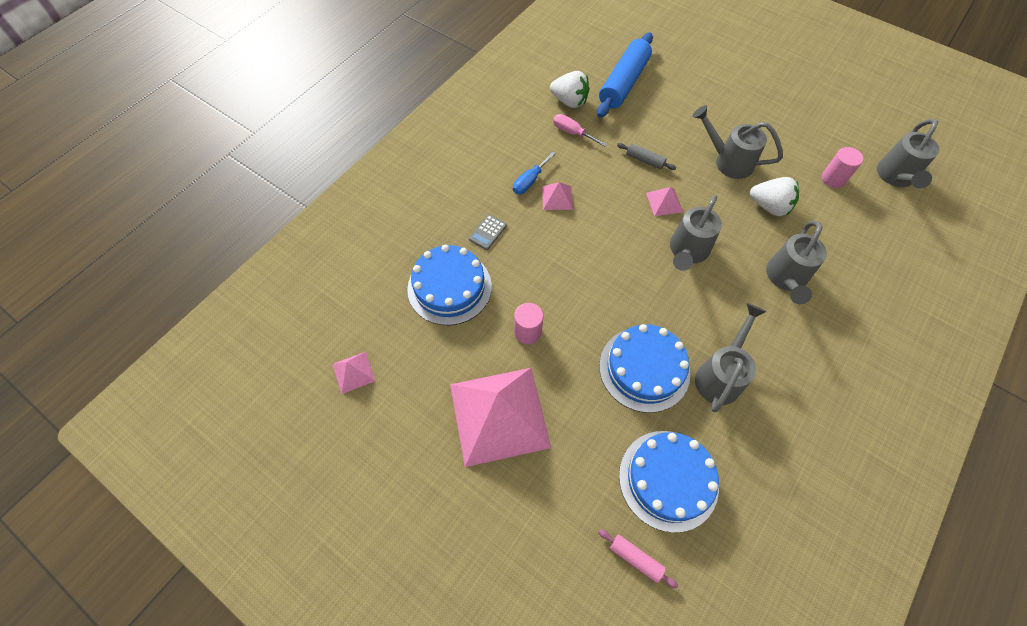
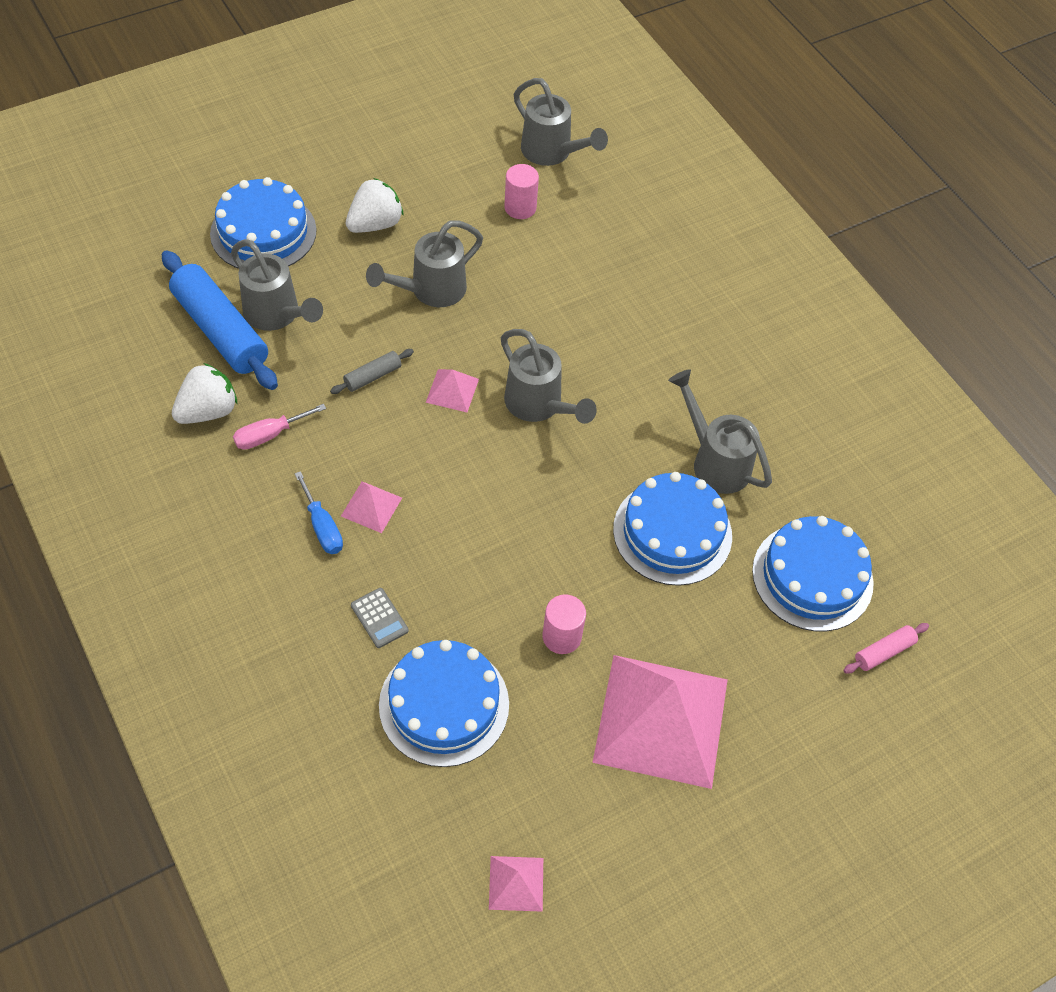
camera: 70 degrees left, 5 degrees down
white strawberry [750,177,799,216] -> white strawberry moved to [346,178,403,233]
grey watering can [766,221,827,304] -> grey watering can moved to [231,239,323,331]
none -> blue cake [210,177,317,269]

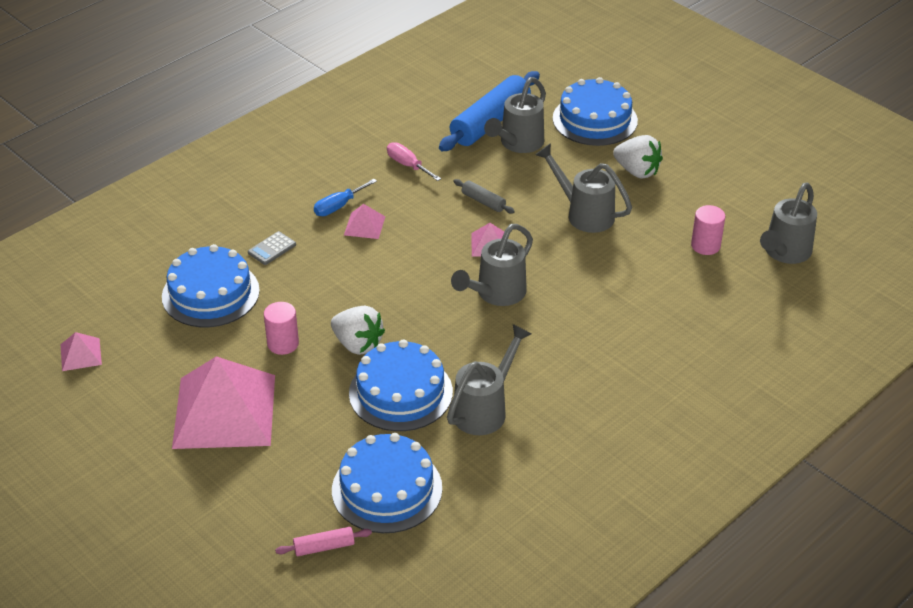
camera: 80 degrees right, 15 degrees down
white strawberry [172,363,237,424] -> white strawberry moved to [331,306,385,355]
pink rolling pin [843,623,929,674] -> pink rolling pin turned 60 degrees counterclockwise [275,527,372,556]

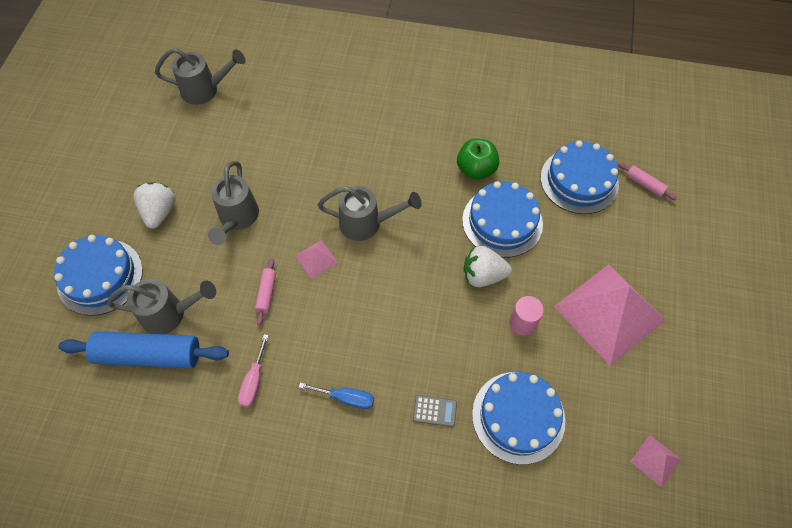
camera: 125 degrees left, 20 degrees up
white strawberry [331,306,385,355] -> white strawberry turned 90 degrees counterclockwise [464,246,512,287]
pink pyramid [344,204,386,239] -> none
grey watering can [447,324,532,435] -> green apple [457,138,499,180]
grey rolling pin [453,179,515,214] -> pink rolling pin [255,258,276,325]
pink cylinder [691,205,725,255] -> none

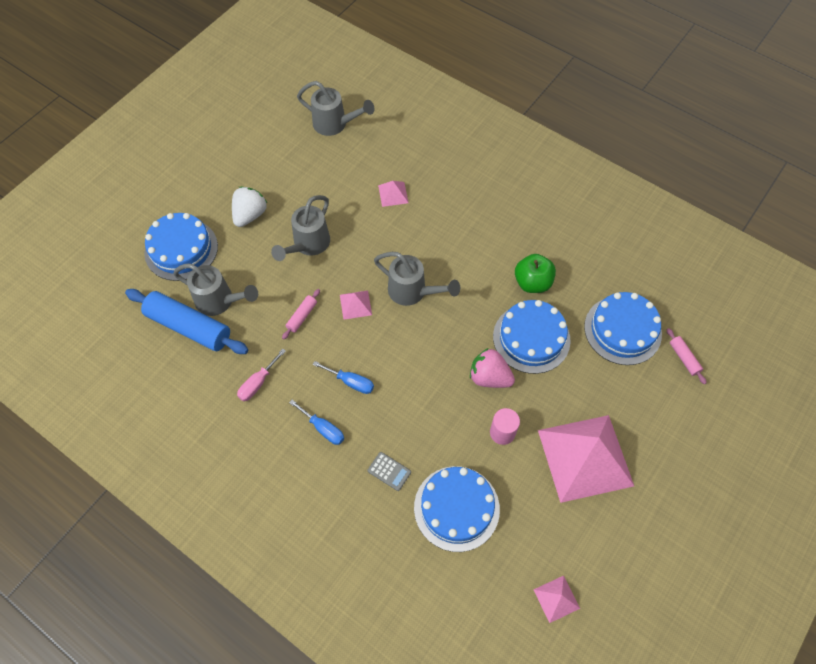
camera: 25 degrees right, 0 degrees up
white strawberry [464,246,512,287] -> pink strawberry [470,348,515,388]
none -> blue screwdriver [313,361,374,394]
none -> pink pyramid [378,181,409,207]

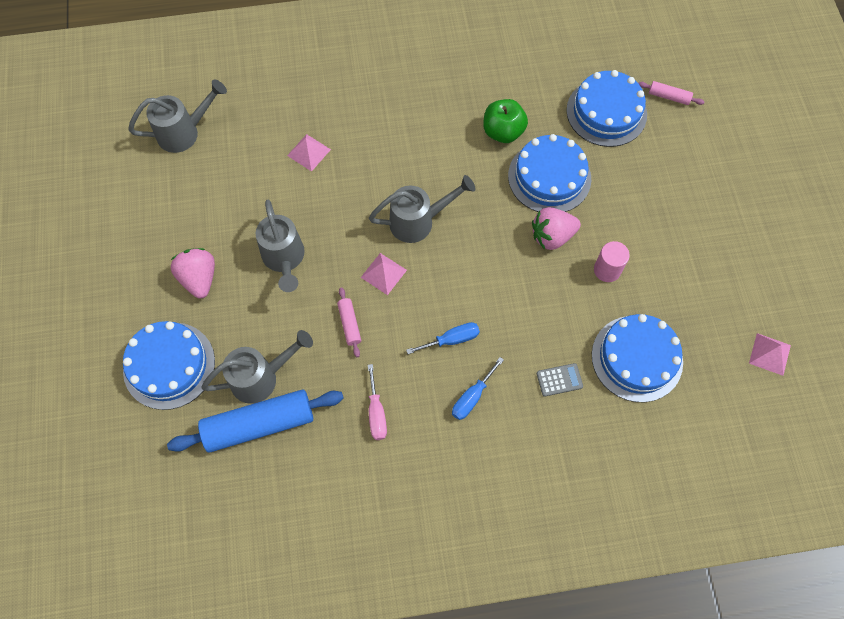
camera: 45 degrees left, 5 degrees up
white strawberry [232,187,267,227] -> pink strawberry [171,248,215,299]
blue screwdriver [289,400,344,445] -> blue screwdriver turned 135 degrees clockwise [452,357,504,420]
pink pyramid [538,415,634,503] -> none

